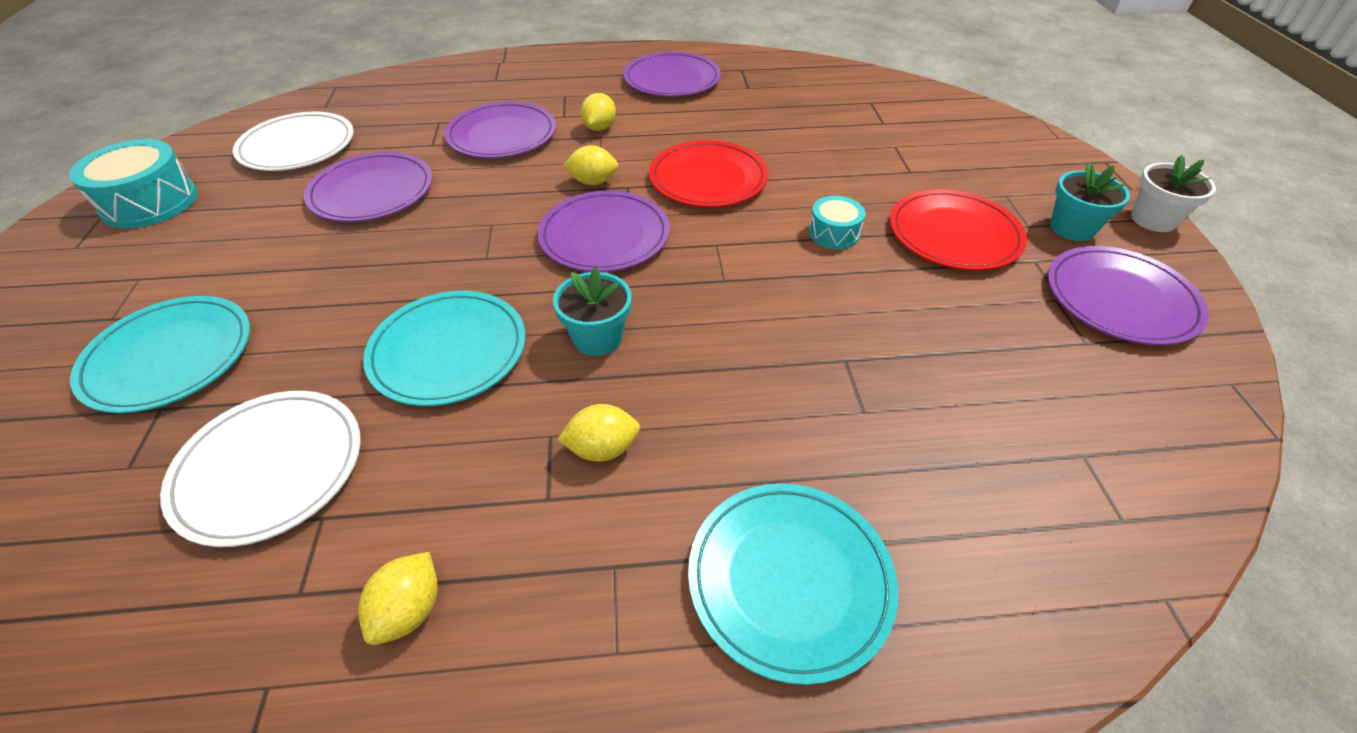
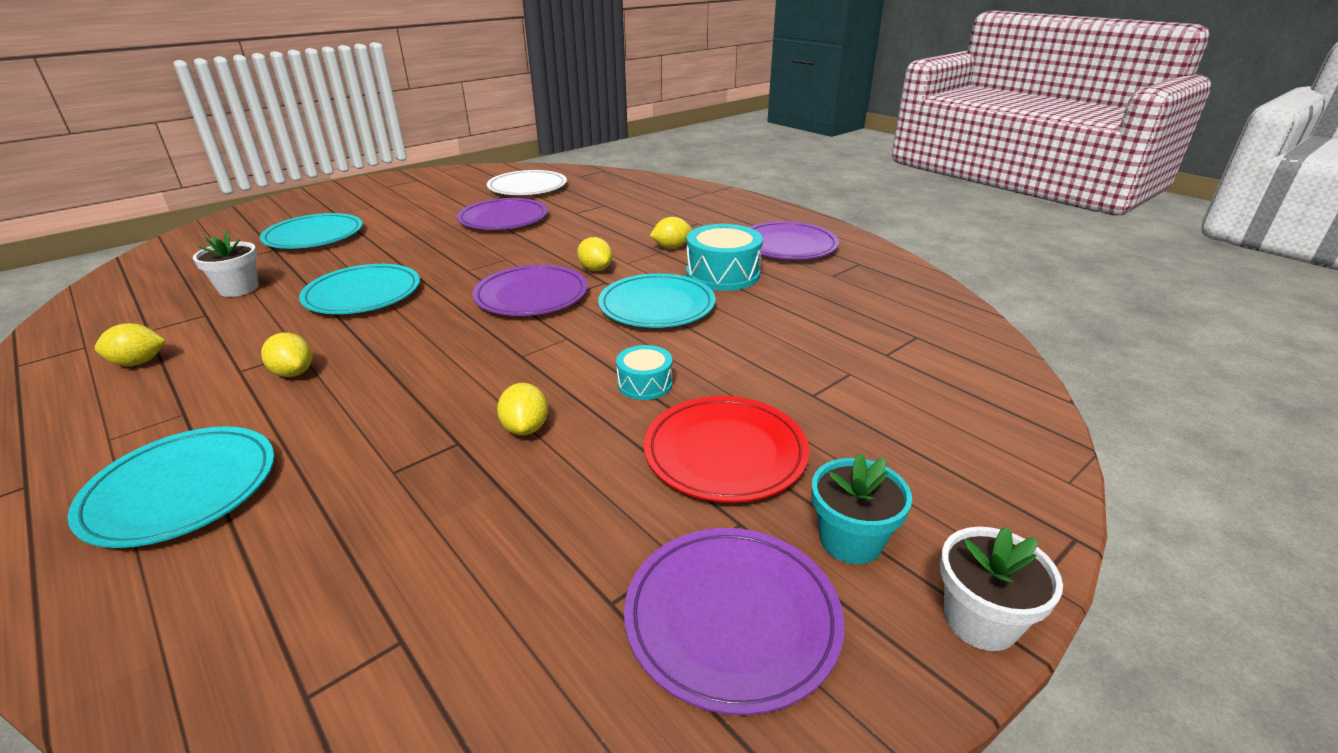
camera: 55 degrees right, 15 degrees down
turquoise drum [69,139,198,229] -> turquoise drum moved to [686,224,763,291]
white plate [160,391,361,547] -> white flower pot [193,231,259,297]
purple plate [444,101,556,158] -> none
turquoise flower pot [553,267,632,356] -> none
red plate [649,140,768,207] -> turquoise plate [598,273,716,328]
none -> yellow lemon [497,383,548,435]

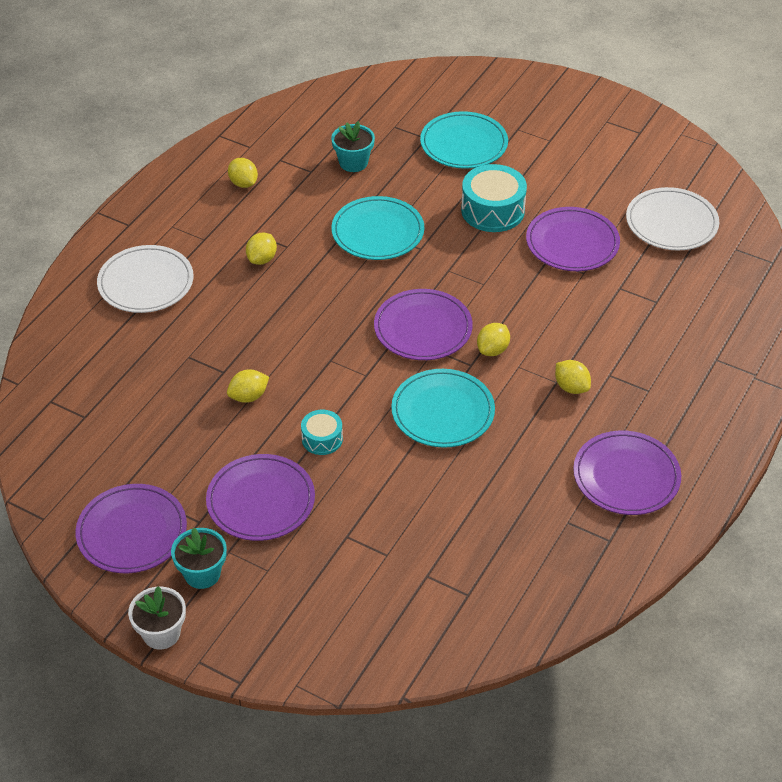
camera: 70 degrees right, 15 degrees up
turquoise plate [67,426,274,548] -> white plate [97,245,194,313]
white flower pot [193,231,259,297] -> turquoise flower pot [331,121,375,172]
red plate [644,396,809,503] -> purple plate [206,454,315,541]
turquoise drum [686,224,763,291] -> turquoise drum moved to [461,164,527,232]

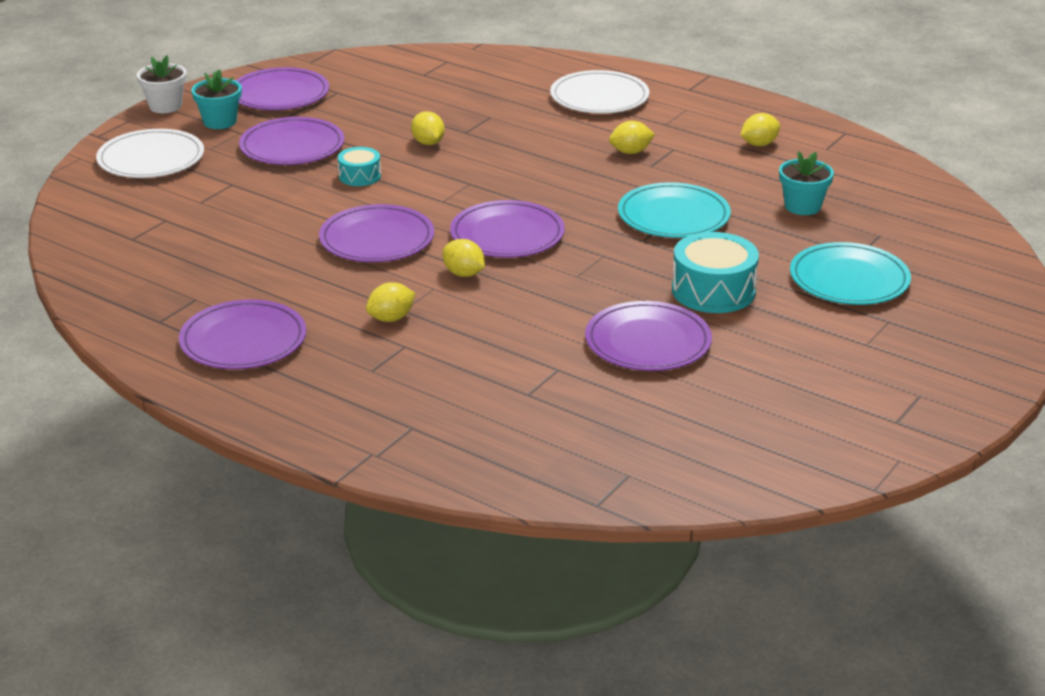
camera: 95 degrees right, 15 degrees down
yellow lemon [246,233,277,265] -> yellow lemon turned 45 degrees counterclockwise [609,121,655,154]
turquoise plate [391,369,495,448] -> purple plate [319,204,434,262]
white plate [626,187,719,251] -> white plate moved to [96,129,204,178]

